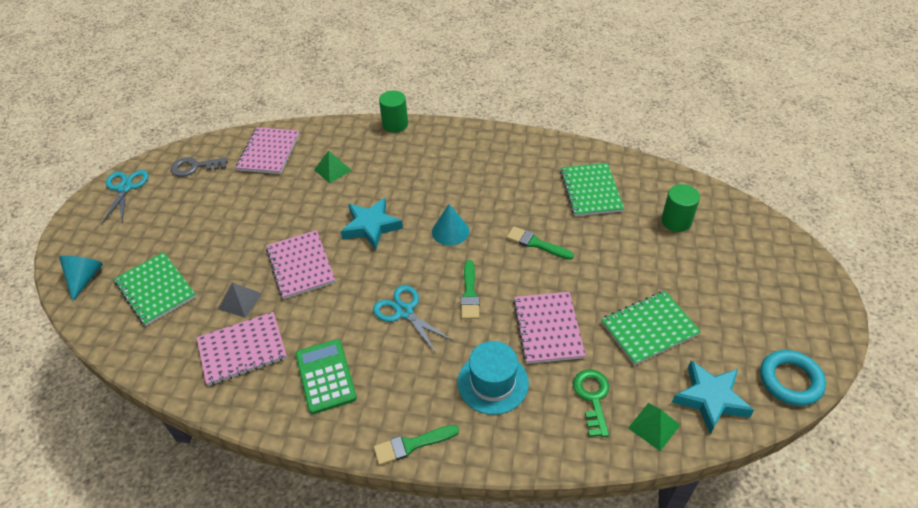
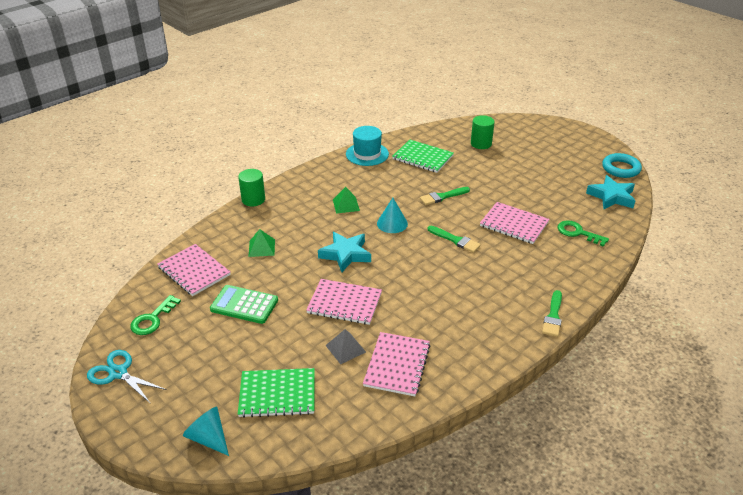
camera: 55 degrees left, 10 degrees down
grey key [171,157,228,177] -> green key [130,295,181,335]
green calculator [296,339,357,414] -> green calculator moved to [210,285,278,324]
turquoise scissors [373,285,453,352] -> none
turquoise hat [457,341,529,415] -> turquoise hat moved to [346,126,389,166]
green notebook [601,291,701,365] -> none
green pyramid [628,403,680,451] -> green pyramid moved to [333,187,360,214]

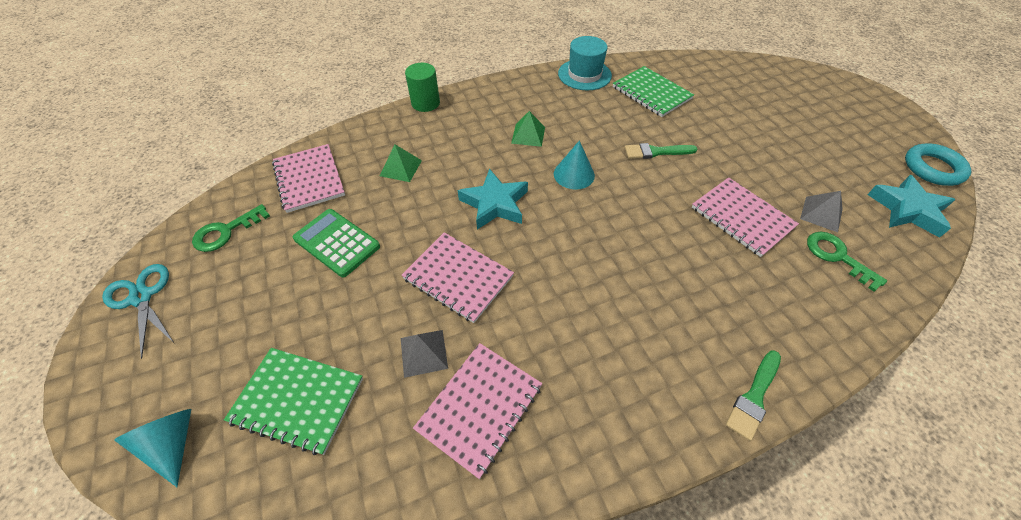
camera: 20 degrees right, 15 degrees up
green brush [428,226,481,253] -> none
green cylinder [471,115,495,149] -> none
none -> grey pyramid [800,191,843,232]

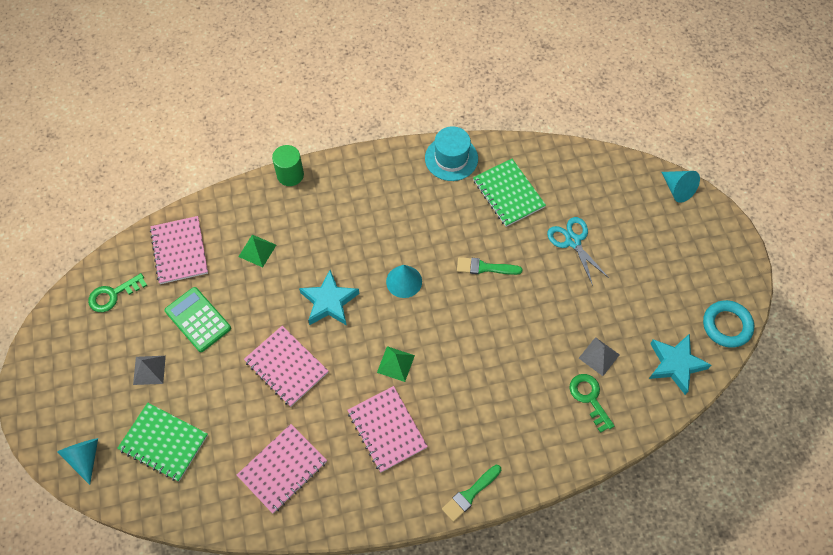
camera: 10 degrees right, 10 degrees up
turquoise scissors [102,264,174,359] -> turquoise scissors moved to [547,217,609,286]
grey pyramid [401,330,448,378] -> grey pyramid moved to [133,356,166,385]
green pyramid [511,111,545,147] -> green pyramid moved to [377,346,415,382]
pink notebook [692,177,799,257] -> pink notebook moved to [347,386,428,472]
none -> turquoise cone [662,171,700,203]

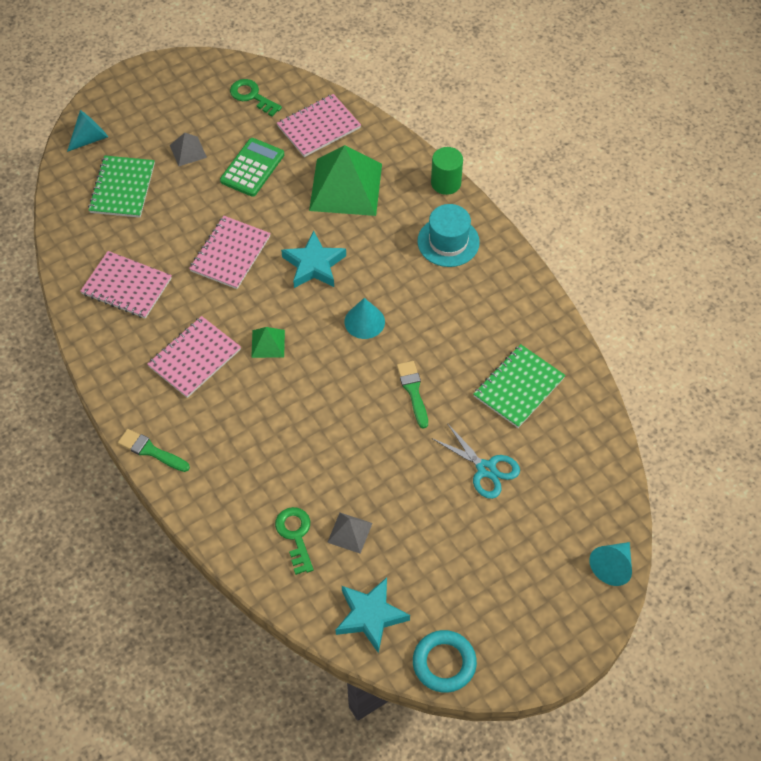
camera: 70 degrees right, 5 degrees down
green pyramid [238,235,276,267] -> green pyramid [309,145,382,216], size x2.20
turquoise hat [425,126,478,181] -> turquoise hat moved to [417,204,480,267]
turquoise scissors [547,217,609,286] -> turquoise scissors turned 90 degrees clockwise [431,423,520,499]
green key [570,374,614,433] -> green key turned 60 degrees counterclockwise [275,507,313,575]

